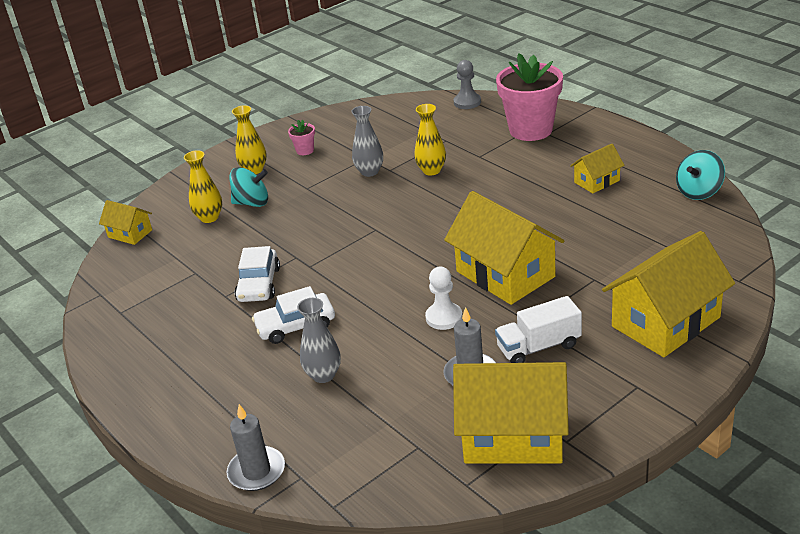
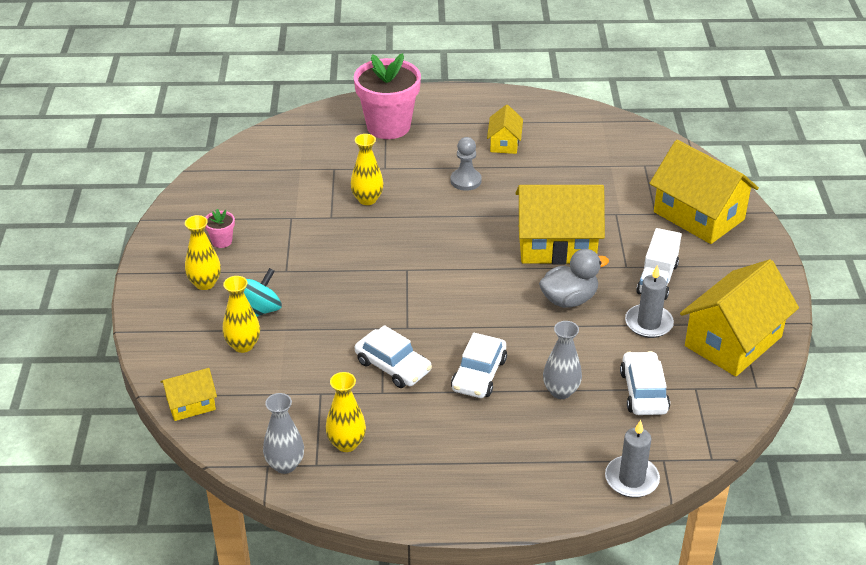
camera: 55 degrees left, 5 degrees up
grey vase [351,106,383,177] -> grey vase moved to [263,393,304,474]
white pawn [425,267,463,330] -> grey duck [539,249,609,308]
grey pawn [454,60,481,109] -> grey pawn moved to [451,137,482,191]
yellow house [602,231,735,357] -> yellow house turned 45 degrees counterclockwise [649,140,759,244]
turquoise spinning top [676,150,725,200] -> none
none -> yellow vase [326,372,366,452]
none -> white car [620,351,670,415]

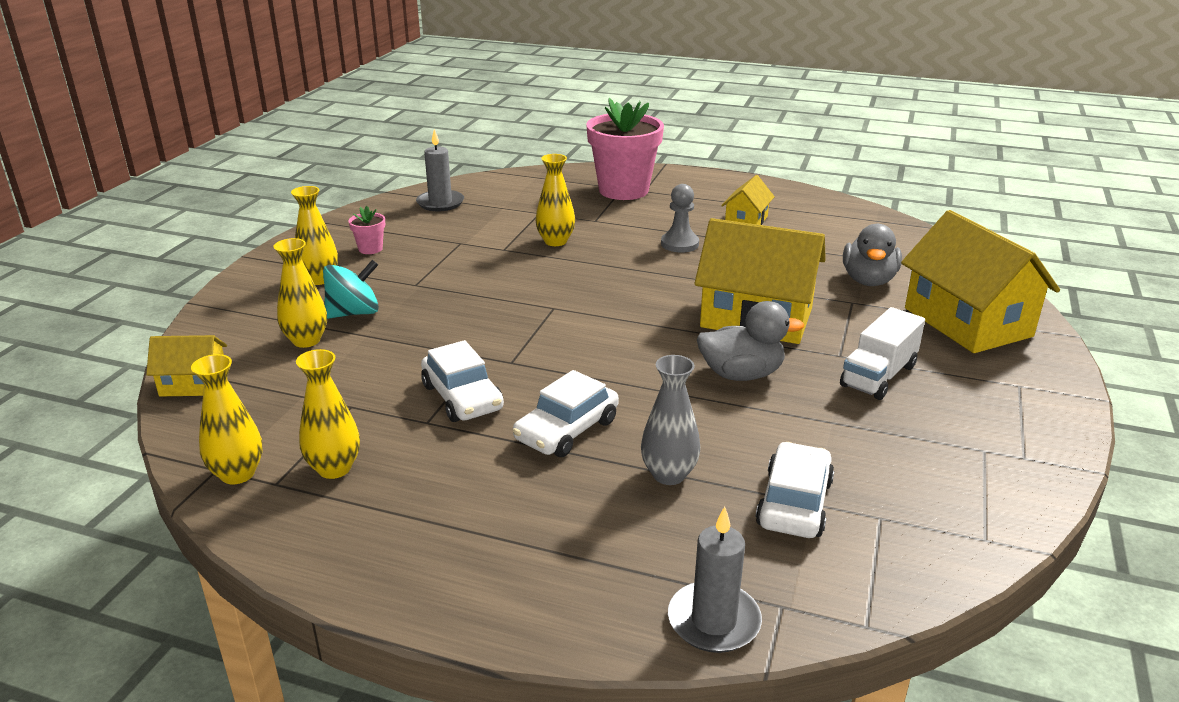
camera: 20 degrees right, 10 degrees down
grey vase [263,393,304,474] -> yellow vase [191,354,263,485]
grey candle [625,265,674,338] -> grey candle moved to [416,129,464,211]
yellow house [680,259,799,376] -> none
none -> grey duck [843,224,902,286]

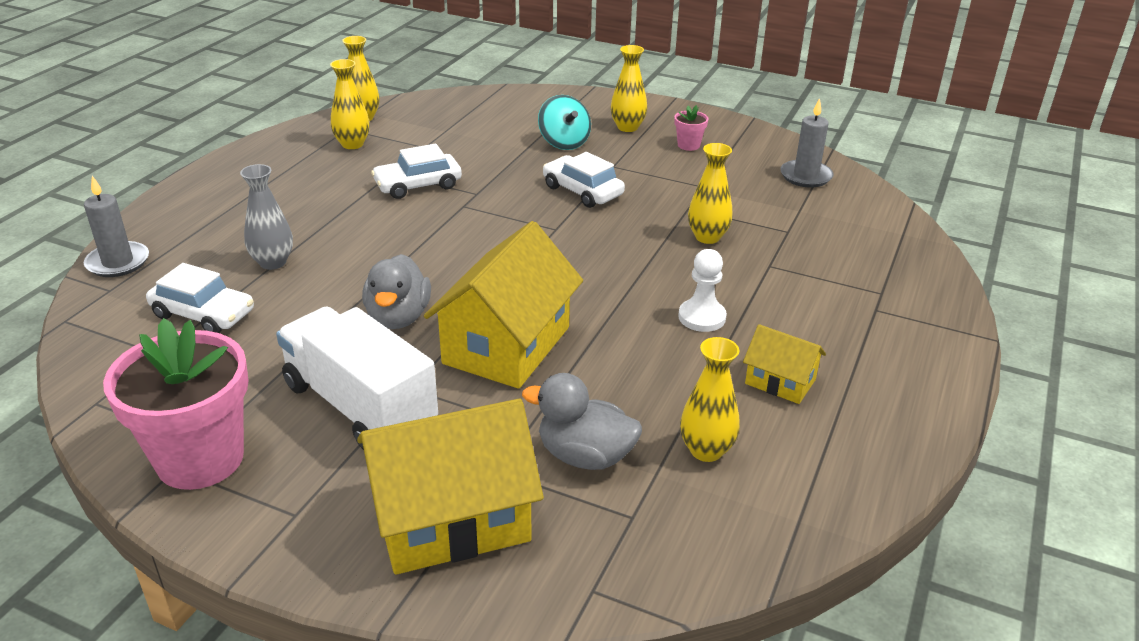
camera: 95 degrees right, 5 degrees up
yellow house [146,335,227,396] -> none
yellow vase [274,238,327,348] -> yellow vase moved to [680,337,740,462]
white car [513,370,619,457] -> white car moved to [543,152,625,208]
pink flower pot [586,98,664,200] -> pink flower pot moved to [103,318,249,490]
grey pawn [661,184,699,253] -> white pawn [678,249,727,332]
white truck [840,307,925,400] -> white truck [276,306,438,450], size x1.57

